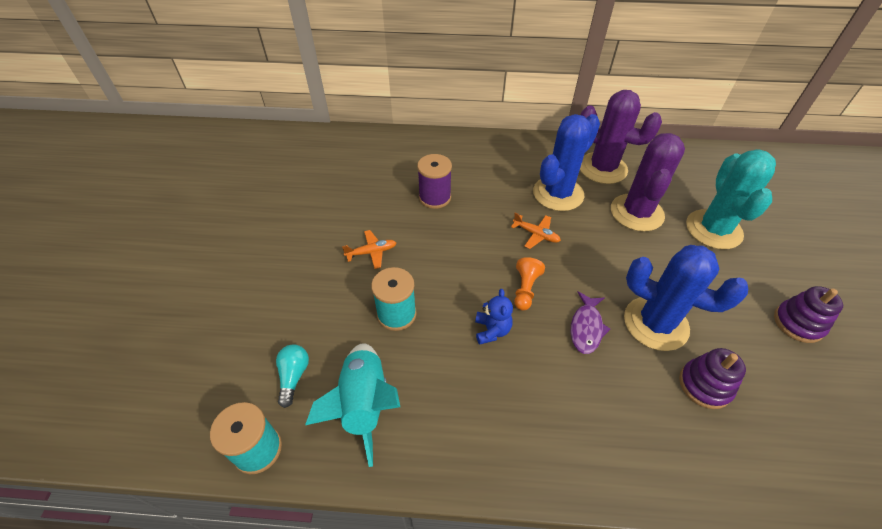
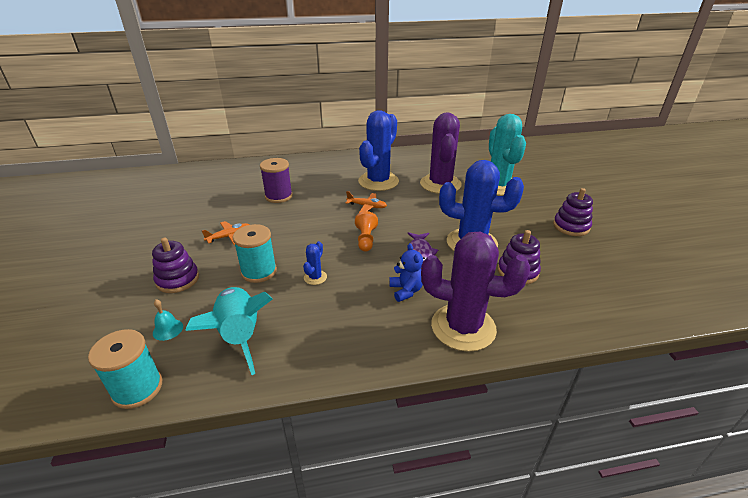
camera: 15 degrees left, 15 degrees down
turquoise light bulb [276,344,309,408] -> turquoise bell [153,299,183,341]
blue teddy bear [475,289,513,345] -> blue teddy bear moved to [390,243,423,302]
purple cactus [580,90,662,184] -> purple cactus moved to [421,232,530,352]
none -> purple stacking toy [152,238,199,293]
none -> blue cactus [303,241,327,285]

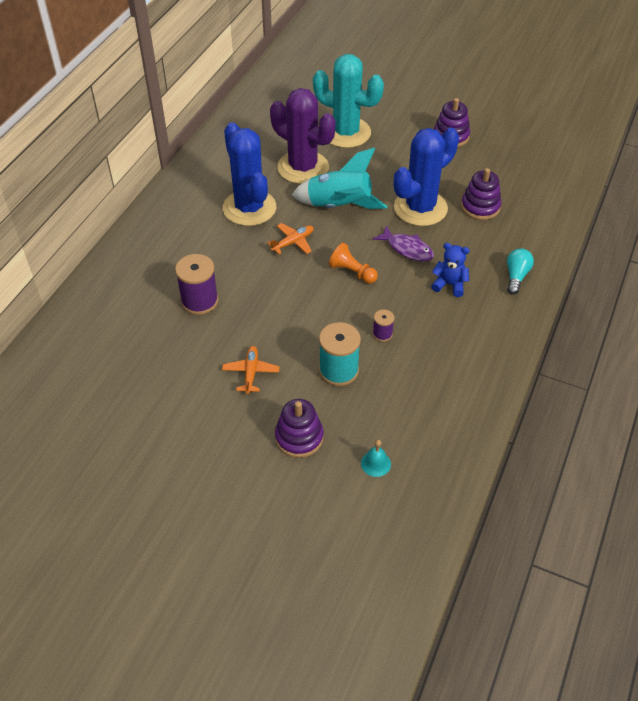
camera: 55 degrees left, 15 degrees up
turquoise spool [88,329,162,409] -> none
turquoise rocket [185,287,272,375] -> turquoise rocket moved to [292,148,387,209]
blue cactus [303,241,327,285] -> purple spool [373,309,394,342]
purple cactus [421,232,530,352] -> turquoise light bulb [507,249,534,295]

